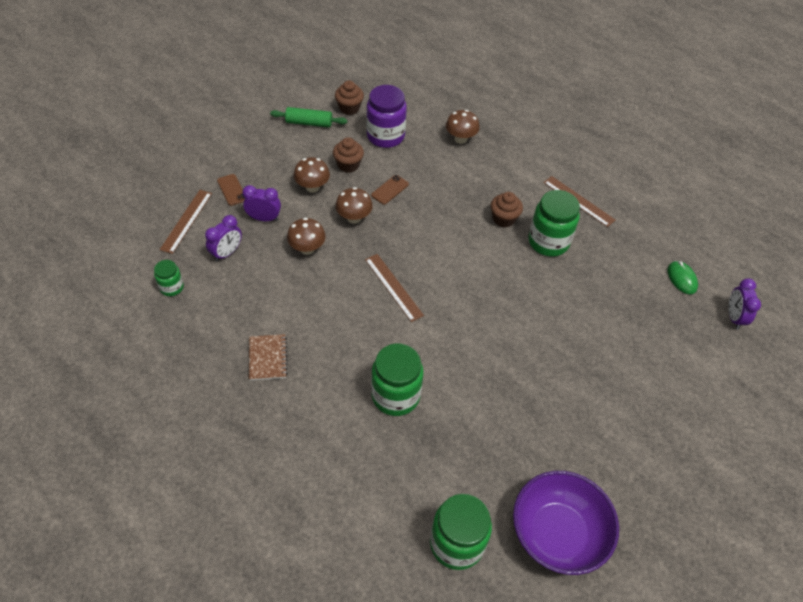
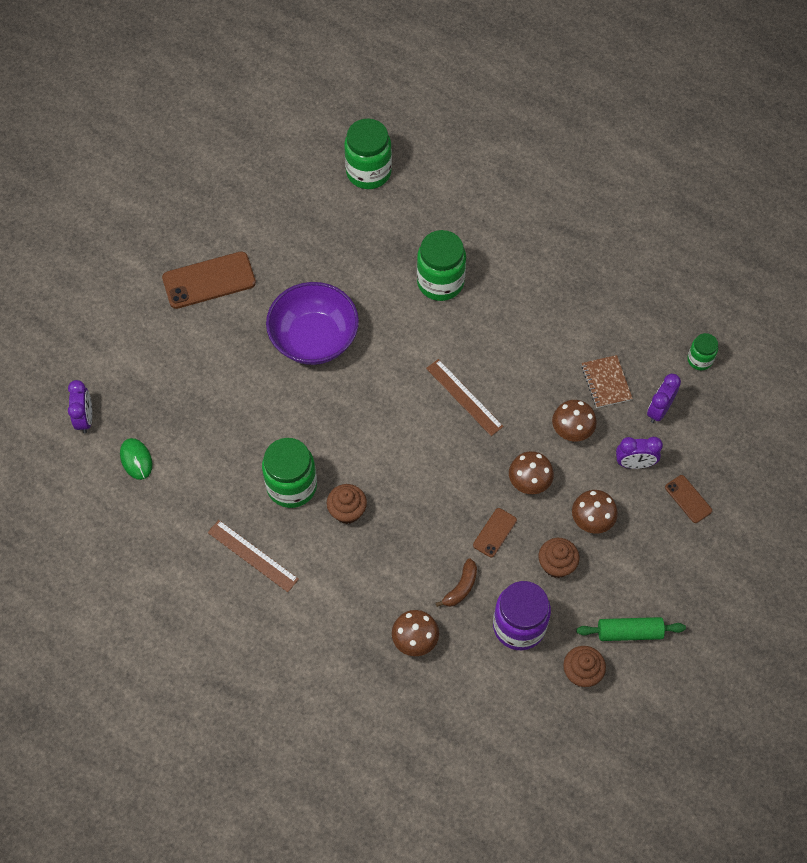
camera: 175 degrees right, 10 degrees up
brown ruler [160,190,212,254] -> none
brown notebook [249,334,288,380] -> brown notebook moved to [581,355,633,408]
purple bowl [513,471,619,575] -> purple bowl moved to [266,282,359,365]
none -> brown phone [162,251,256,309]
none -> brown banana [436,558,477,607]

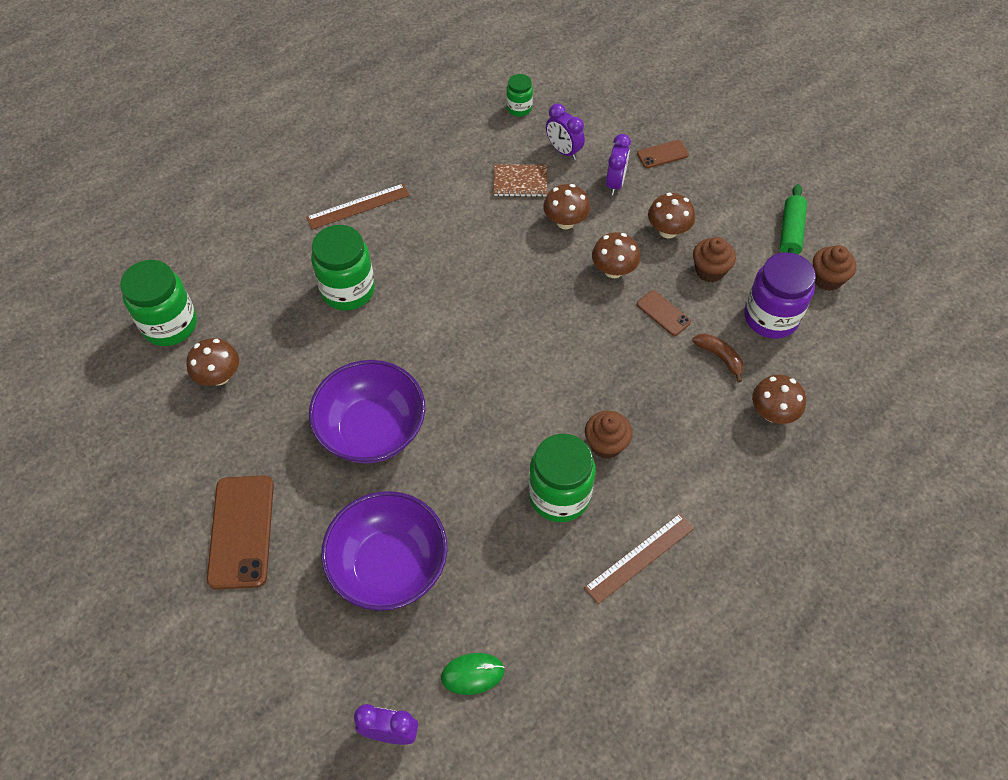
camera: 75 degrees left, 5 degrees down
brown ruler [426,359,504,436] -> brown ruler moved to [306,184,410,230]
none -> brown mushroom [186,338,239,386]
none -> purple bowl [321,491,447,611]

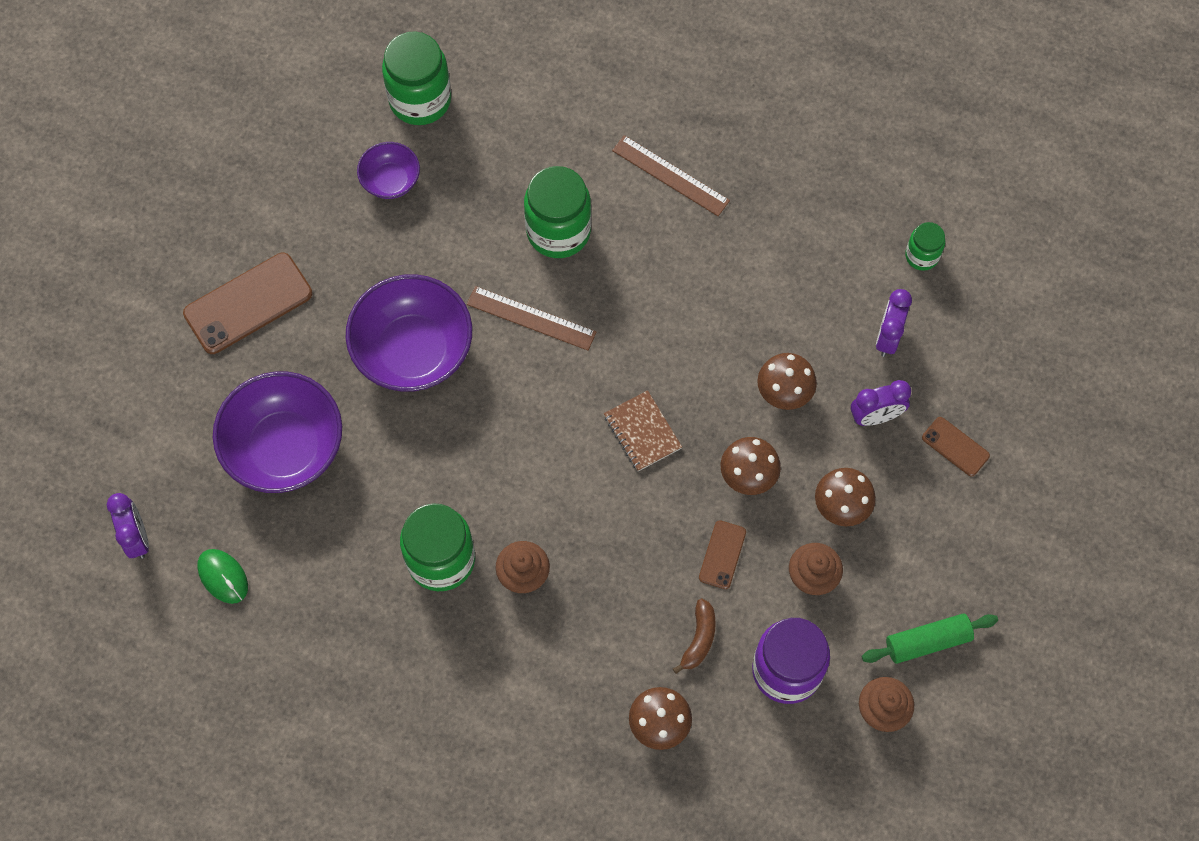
camera: 60 degrees right, 10 degrees up
brown mushroom [186,338,239,386] -> purple bowl [357,142,420,199]
brown notebook [494,164,547,197] -> brown notebook moved to [604,390,682,471]
brown ruler [584,513,695,604] -> brown ruler moved to [467,286,596,351]

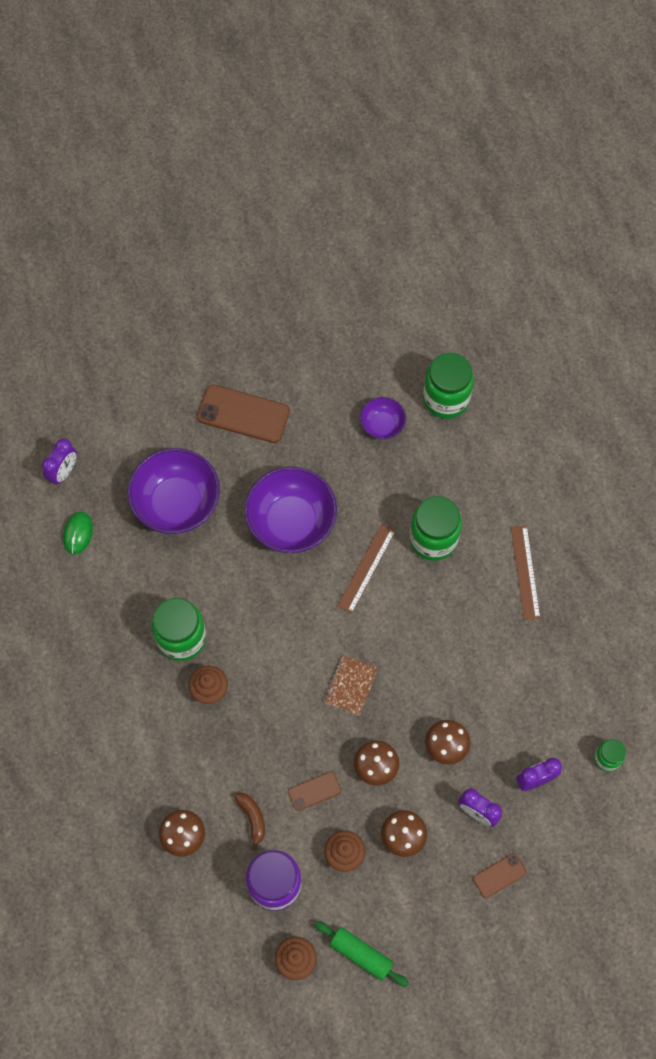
camera: 50 degrees right, 0 degrees up
brown ruler [467,286,596,351] -> brown ruler turned 45 degrees clockwise [337,524,396,614]
brown banana [673,598,716,674] -> brown banana turned 90 degrees counterclockwise [234,792,265,851]
brown phone [922,417,990,476] -> brown phone turned 60 degrees clockwise [473,853,527,898]

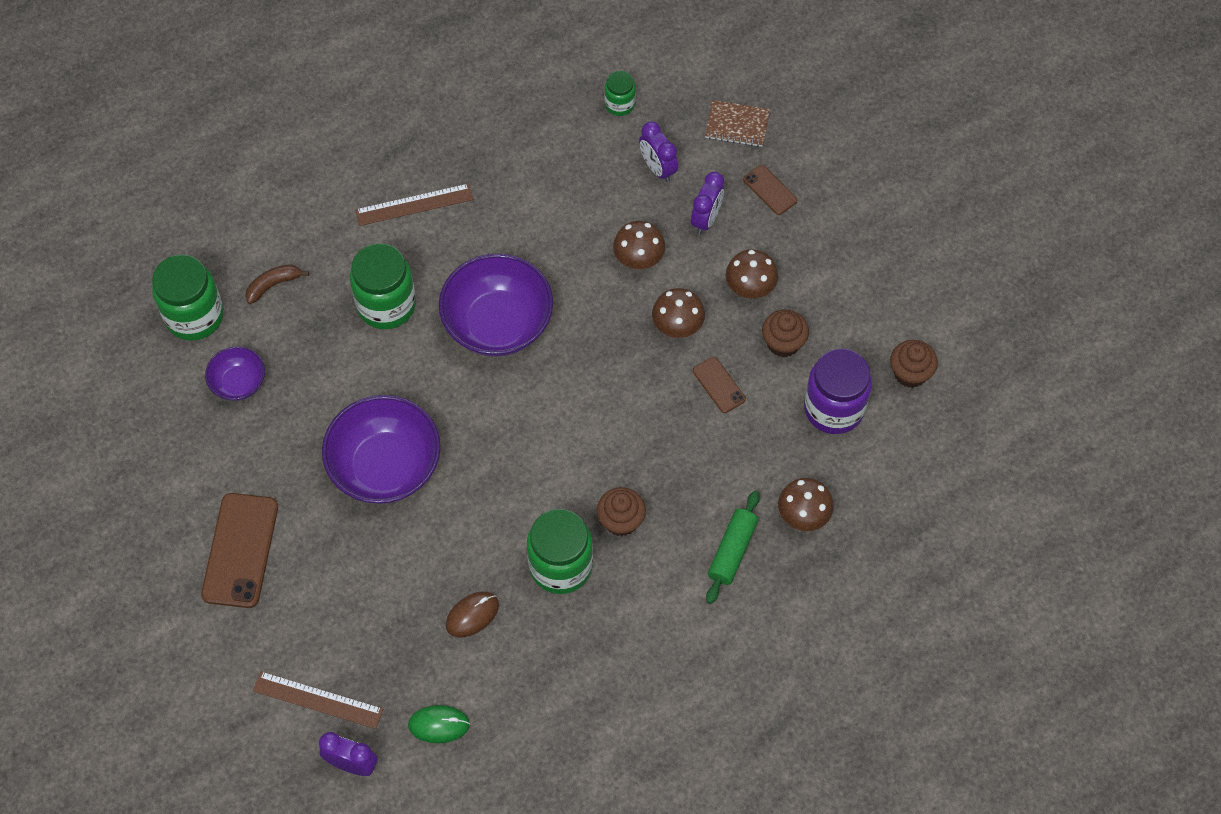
camera: 100 degrees left, 5 degrees down
purple bowl [128,448,220,534] -> purple bowl moved to [439,253,553,357]
brown banana [234,792,265,851] -> brown banana moved to [245,264,309,304]
green rolling pin [315,921,409,987] -> green rolling pin moved to [706,491,760,604]
brown notebook [324,655,378,716] -> brown notebook moved to [705,100,770,147]
brown ruler [337,524,396,614] -> brown ruler moved to [253,671,383,729]
none -> brown mouse [446,592,499,637]

